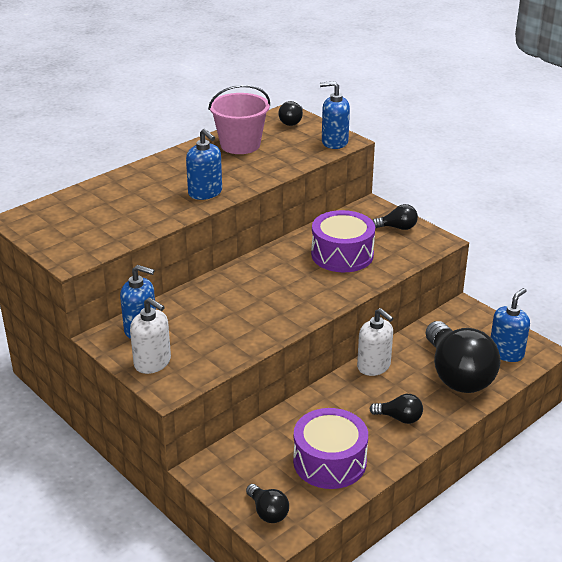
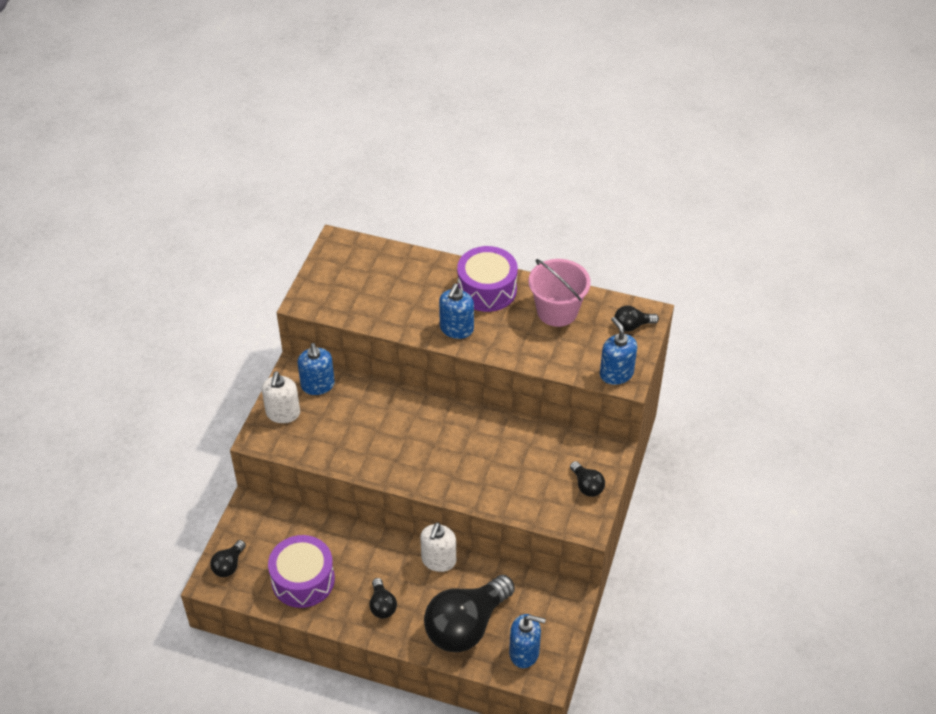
camera: 60 degrees right, 15 degrees up
purple drum [311,210,375,272] -> purple drum moved to [457,246,518,312]

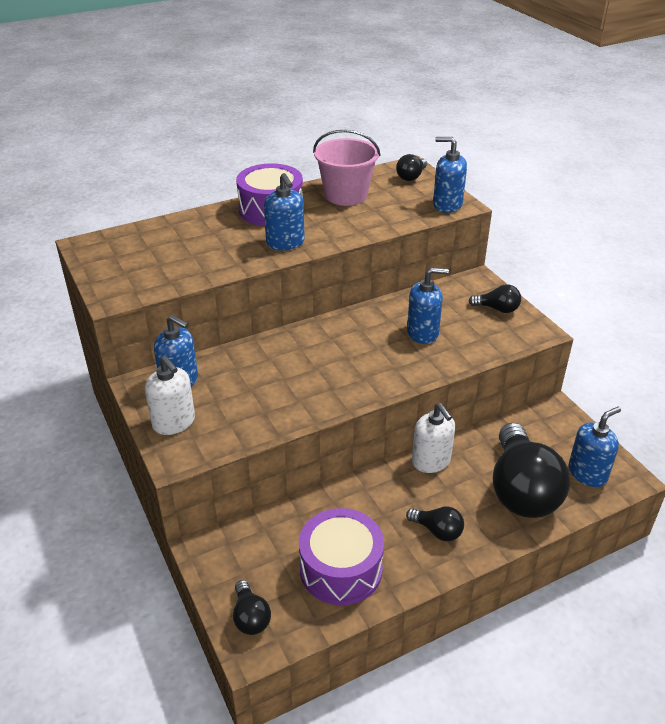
camera: 45 degrees left, 10 degrees down
none -> blue soap dispenser [407,268,449,344]

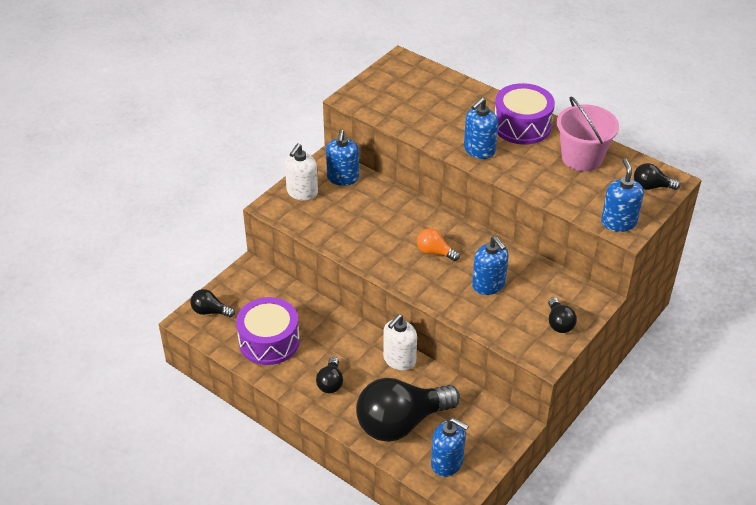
camera: 65 degrees right, 5 degrees up
black light bulb [233,580,271,635] -> black light bulb turned 60 degrees clockwise [191,289,235,317]
none -> orange light bulb [417,228,460,261]

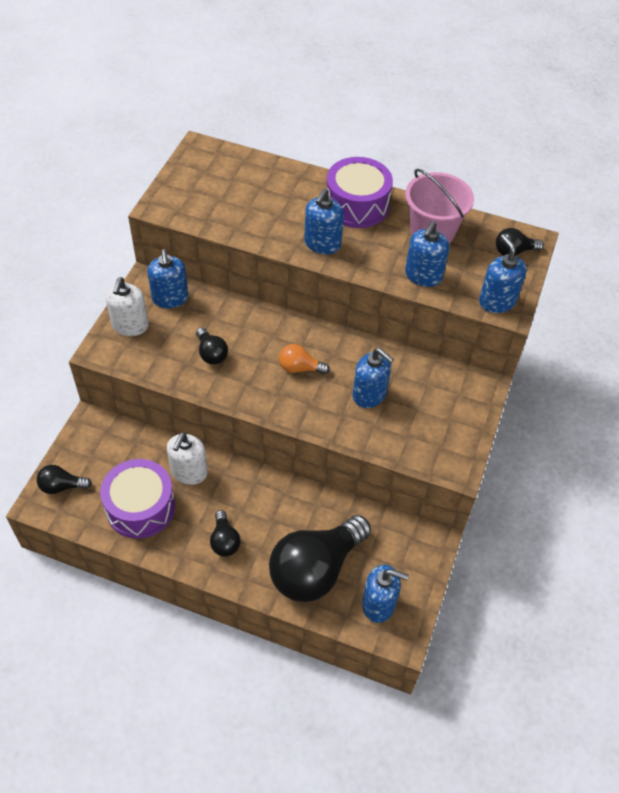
camera: 20 degrees left, 10 degrees up
white soap dispenser [383,314,417,371] -> white soap dispenser moved to [167,432,208,485]
black light bulb [548,297,577,333] -> black light bulb moved to [196,327,228,364]
none -> blue soap dispenser [405,221,449,287]

